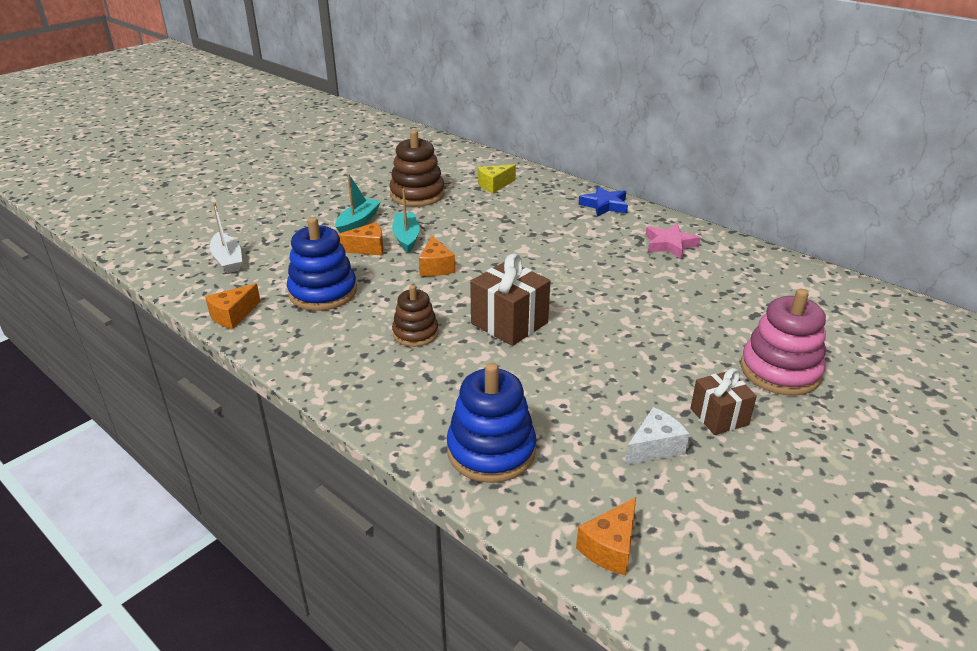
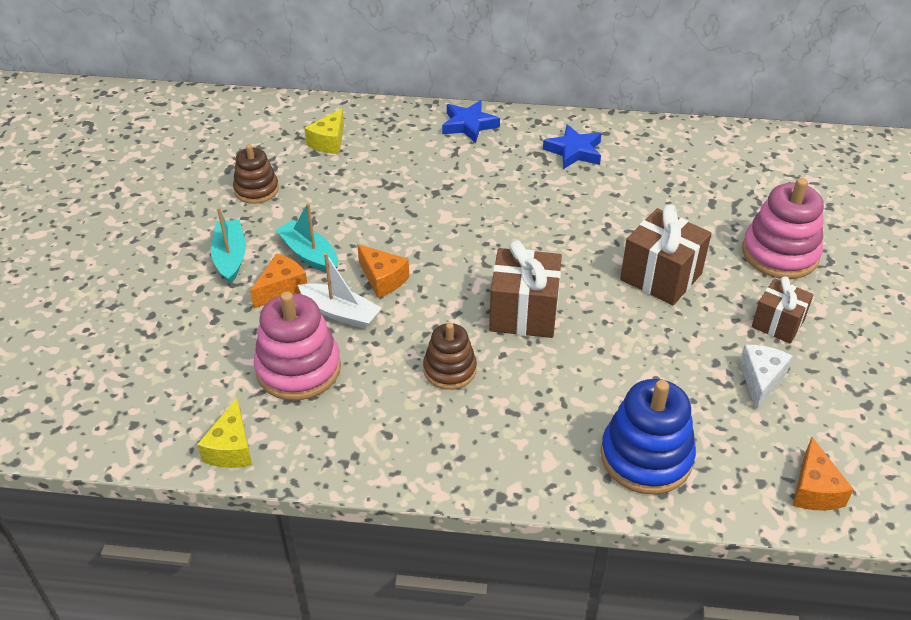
camera: 35 degrees left, 10 degrees up
orange cheese [205,283,261,329] -> yellow cheese [197,398,252,468]
white boat [210,203,242,273] -> white boat moved to [298,253,381,329]
blue stacking toy [287,217,357,311] -> pink stacking toy [254,291,341,401]
brown stacking toy [390,130,445,207] -> brown stacking toy [233,144,279,204], size x0.63
pink star [645,224,701,259] -> blue star [543,124,602,169]
none -> brown gift [620,204,712,306]

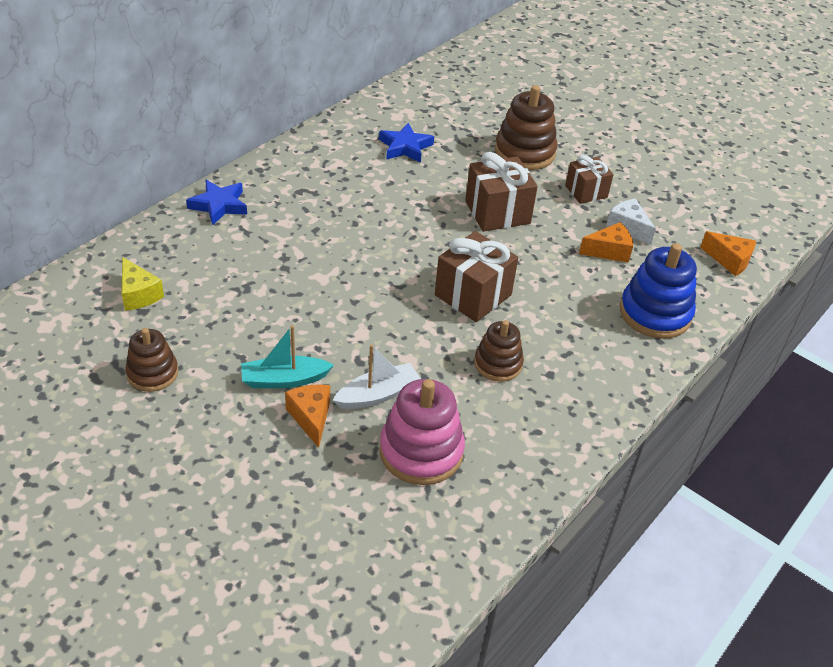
camera: 60 degrees left, 0 degrees up
yellow cheese [197,398,252,468] -> none
turquoise boat [211,207,246,284] -> none
orange cheese [357,244,409,298] -> orange cheese moved to [579,222,633,263]
blue star [543,124,602,169] -> blue star moved to [379,123,434,163]
pink stacking toy [742,178,824,279] -> brown stacking toy [495,85,558,170]

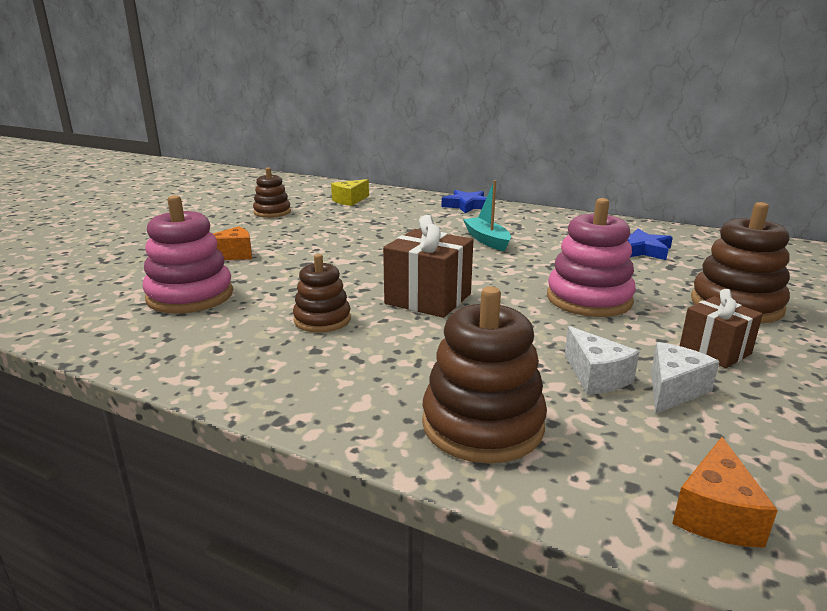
camera: 80 degrees right, 20 degrees down
turquoise boat [241,325,334,388] -> turquoise boat moved to [463,180,511,251]
white boat [333,344,421,409] -> none
brown gift [465,152,538,232] -> pink stacking toy [547,198,636,317]
orange cheese [579,222,633,263] -> white cheese [565,326,640,395]
blue stacking toy [620,243,697,339] -> brown stacking toy [422,286,547,463]

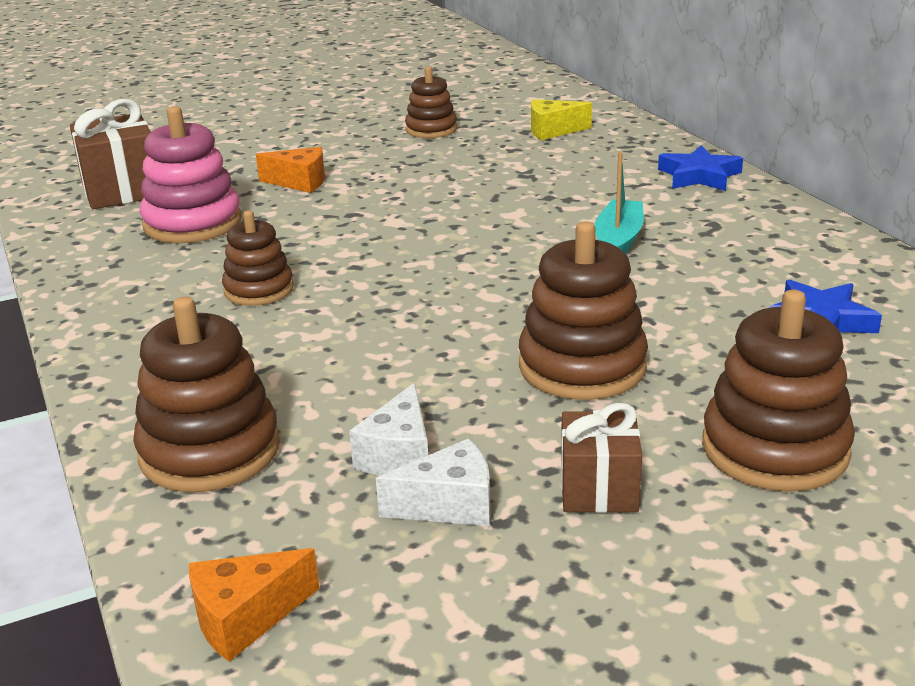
camera: 40 degrees right, 5 degrees up
brown gift [383,215,473,318] -> brown gift moved to [70,99,151,209]
pink stacking toy [547,198,636,317] -> brown stacking toy [519,222,648,400]

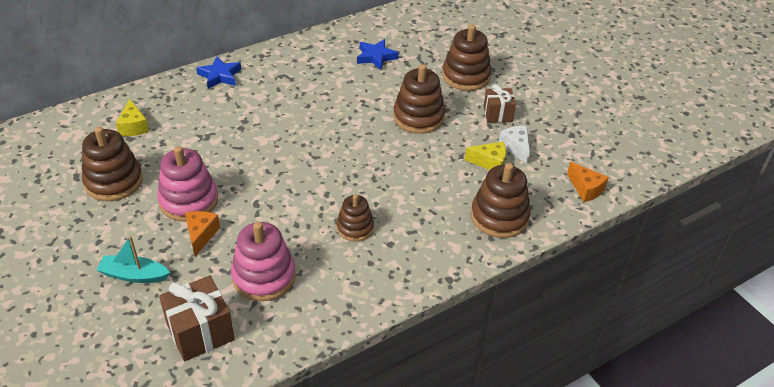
camera: 100 degrees left, 15 degrees up
white cheese [349,383,428,476] -> yellow cheese [465,141,506,170]
brown stacking toy [405,67,457,138] -> brown stacking toy [82,127,143,201], size x1.59
turquoise boat [594,152,644,254] -> turquoise boat moved to [96,236,170,283]
none -> pink stacking toy [157,146,218,222]

